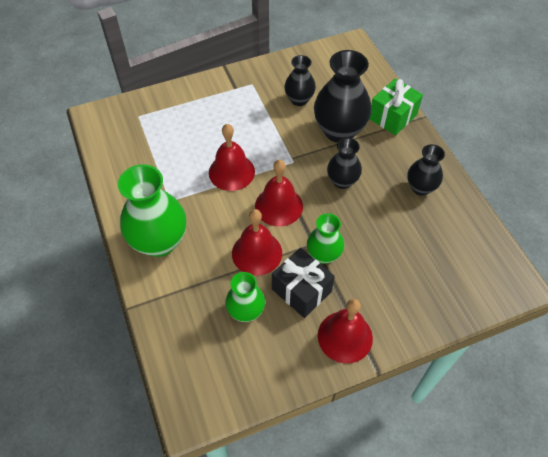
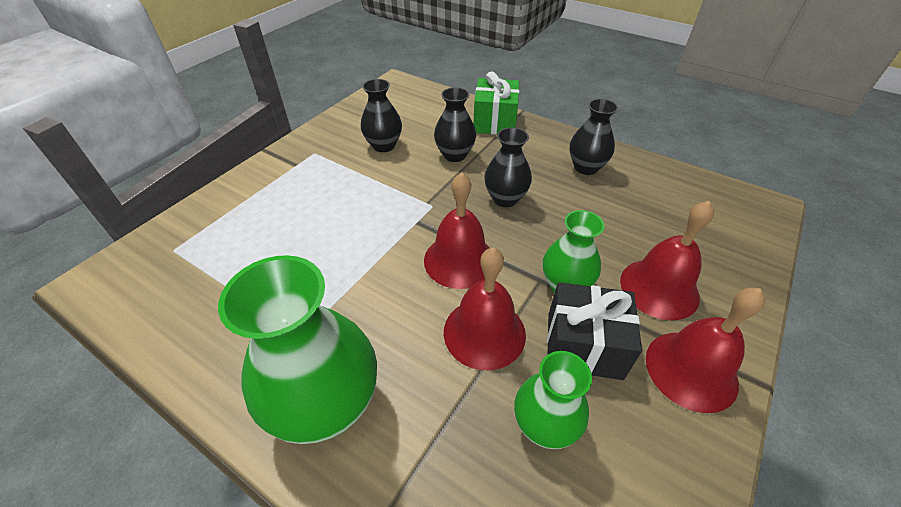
camera: 35 degrees left, 10 degrees down
red bell [209,124,255,191] -> red bell moved to [620,201,714,320]
black vase [314,50,372,143] -> black vase [434,87,476,162], size x0.58

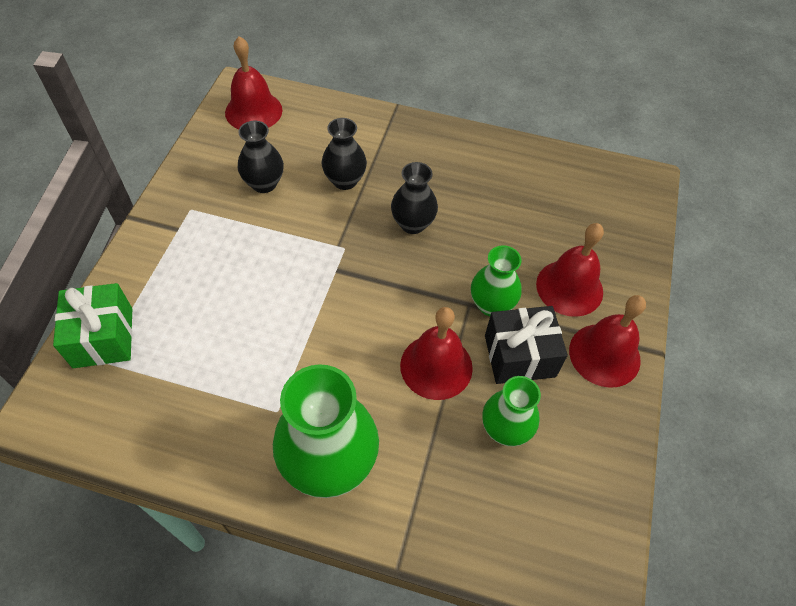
camera: 20 degrees left, 10 degrees up
red bell [424,172,490,289] -> red bell moved to [225,36,282,129]
green gift [473,72,519,135] -> green gift moved to [53,283,132,368]
black vase [570,99,618,175] -> none

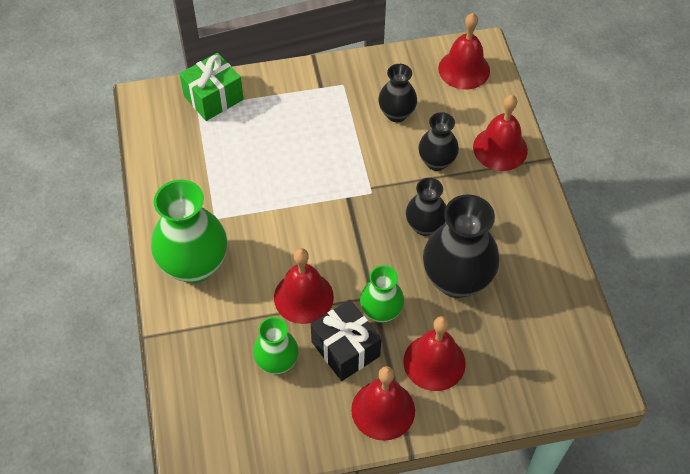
camera: 65 degrees right, 0 degrees up
none -> black vase [423,194,499,298]
none -> red bell [473,95,528,171]

